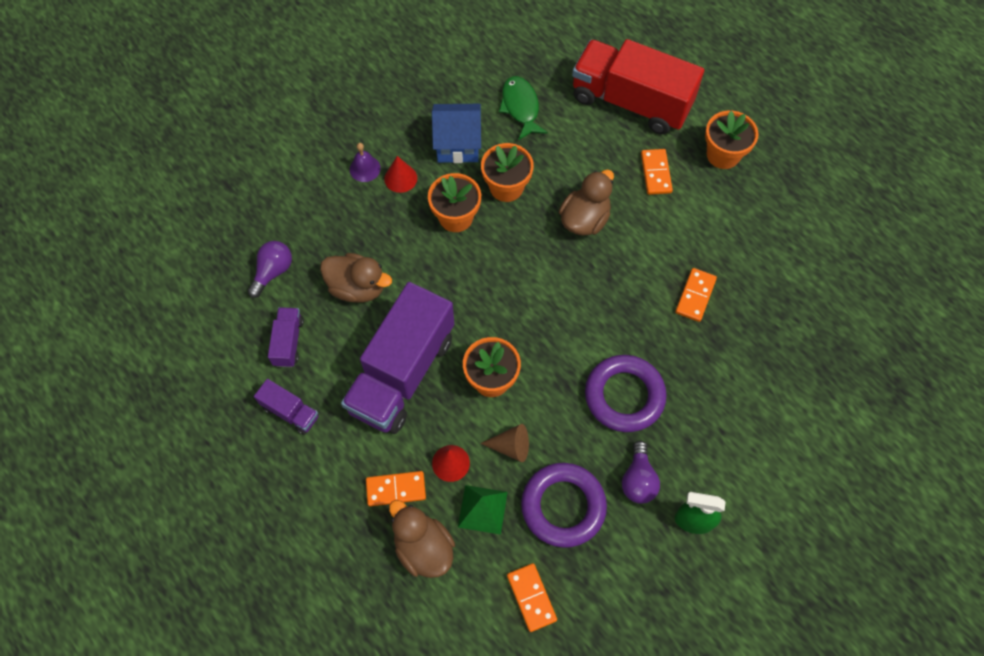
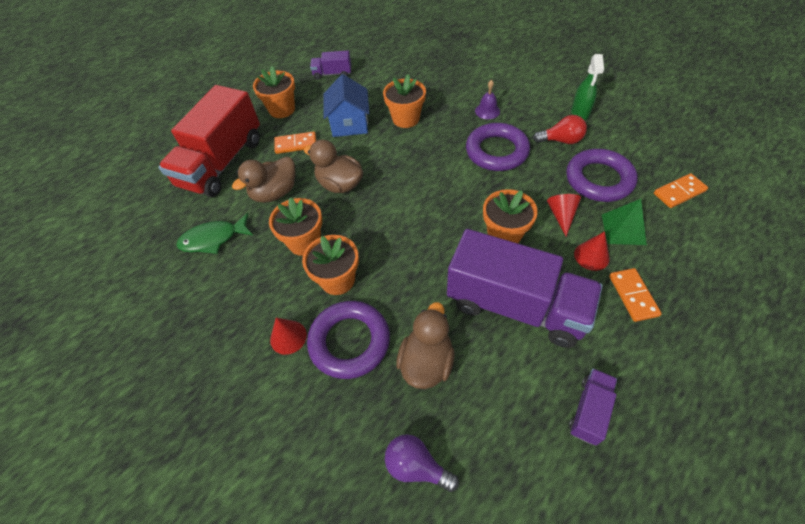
camera: 90 degrees left, 10 degrees down
purple truck [268,307,304,367] -> purple truck moved to [310,50,351,80]
purple bell [350,143,381,182] -> purple bell moved to [475,80,500,119]
brown duck [389,500,455,578] -> brown duck moved to [232,157,295,203]
blue house [432,104,481,163] -> blue house moved to [323,74,369,137]
brown cone [480,424,529,462] -> red cone [547,194,581,236]
purple light bulb [622,441,660,504] -> red light bulb [533,115,587,144]
orange domino [675,268,717,322] -> orange flower pot [383,74,426,128]
none -> purple ring [307,301,390,379]

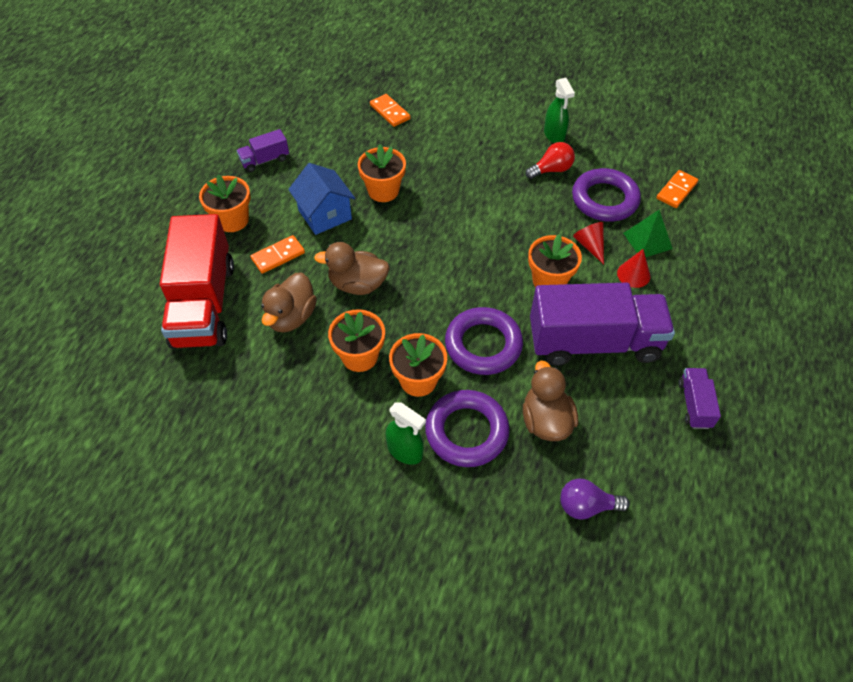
camera: 30 degrees left, 0 degrees up
green fish [176,213,253,254] -> none
red cone [270,317,307,355] -> green spray bottle [386,402,426,465]
purple ring [466,123,530,171] -> purple ring moved to [445,307,523,375]
purple bell [475,80,500,119] -> none
orange domino [609,268,662,322] -> orange domino moved to [370,94,410,127]

